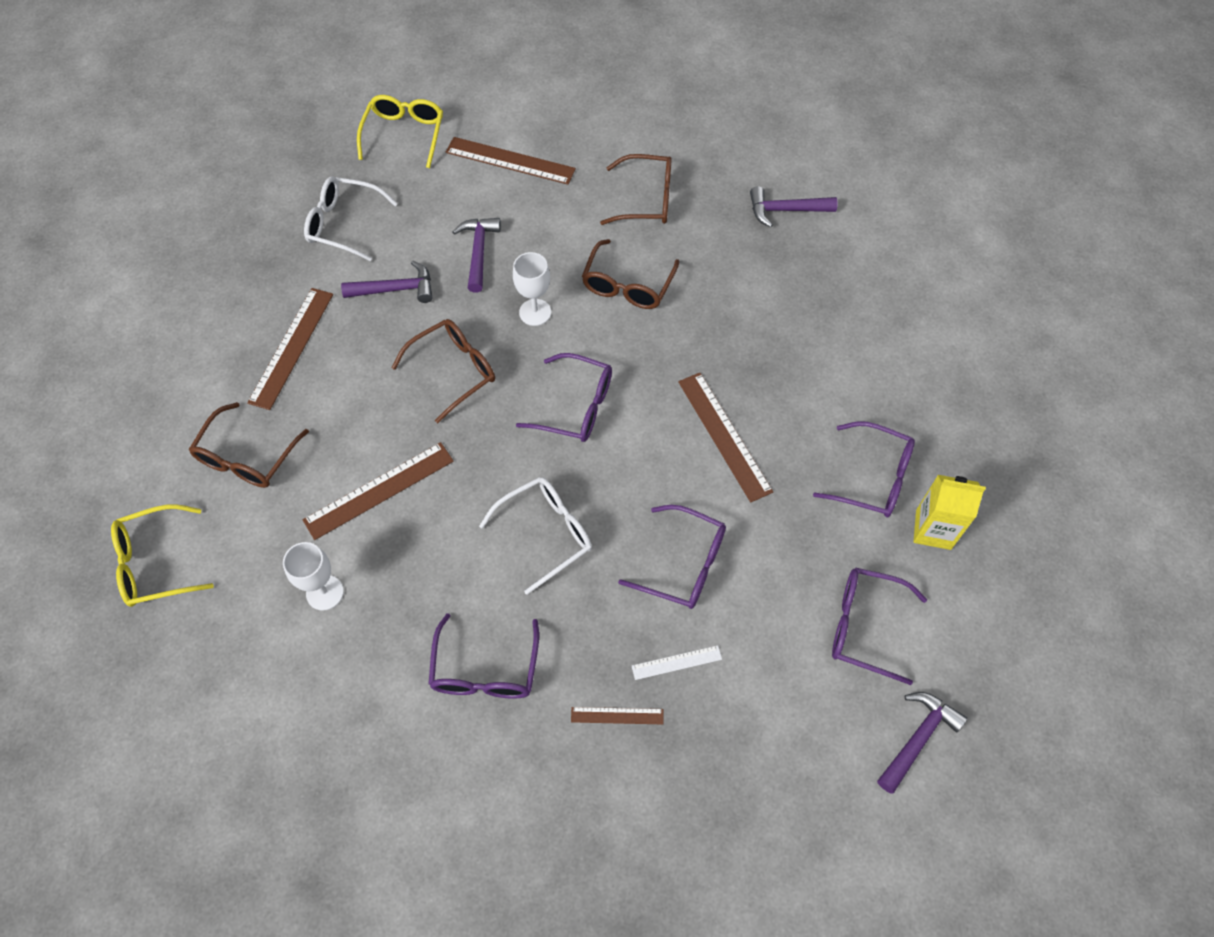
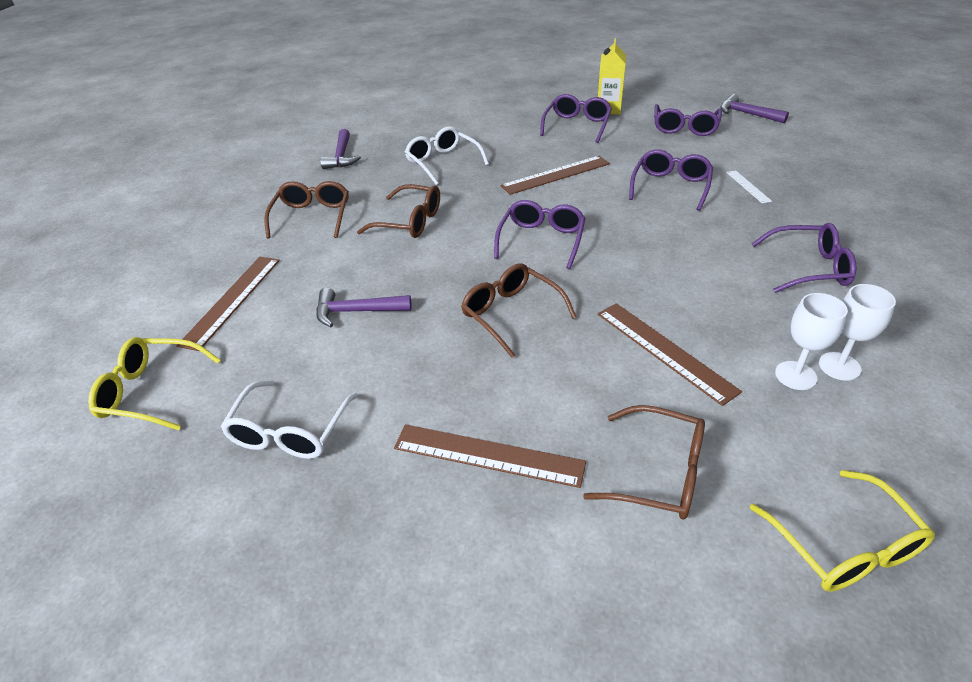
camera: 90 degrees left, 20 degrees down
purple hammer [341,261,433,303] -> none
white glasses [479,477,592,595] -> white glasses moved to [405,126,489,185]
white goblet [513,252,551,326] -> white goblet moved to [819,284,896,381]
brown ruler [571,707,663,724] -> none

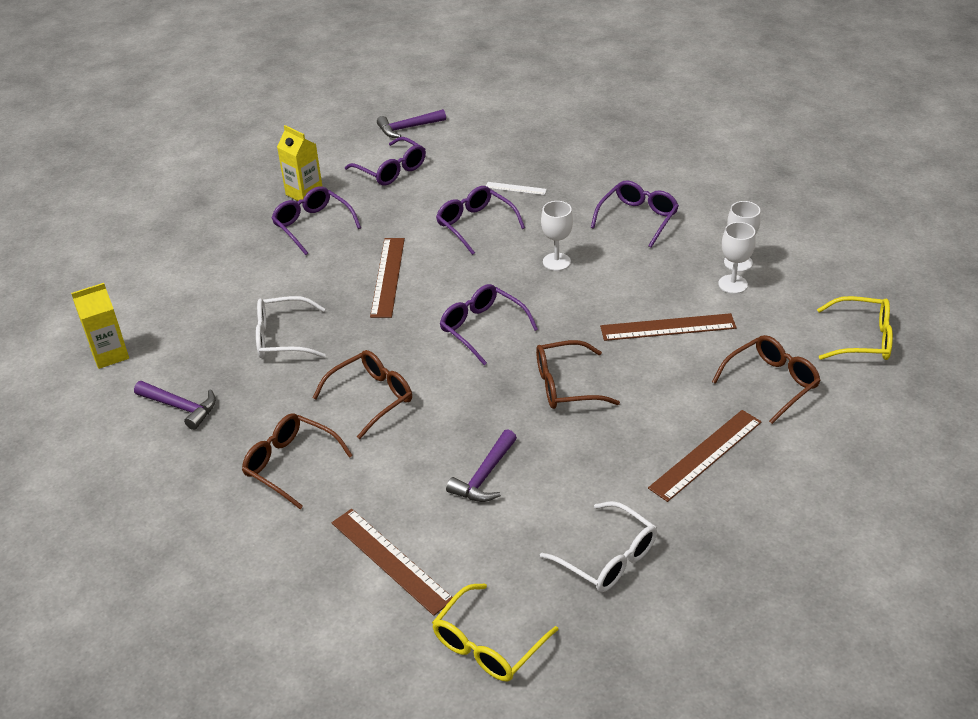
camera: 60 degrees left, 0 degrees up
none -> yellow carton [71,283,129,369]
none -> white goblet [541,201,573,271]

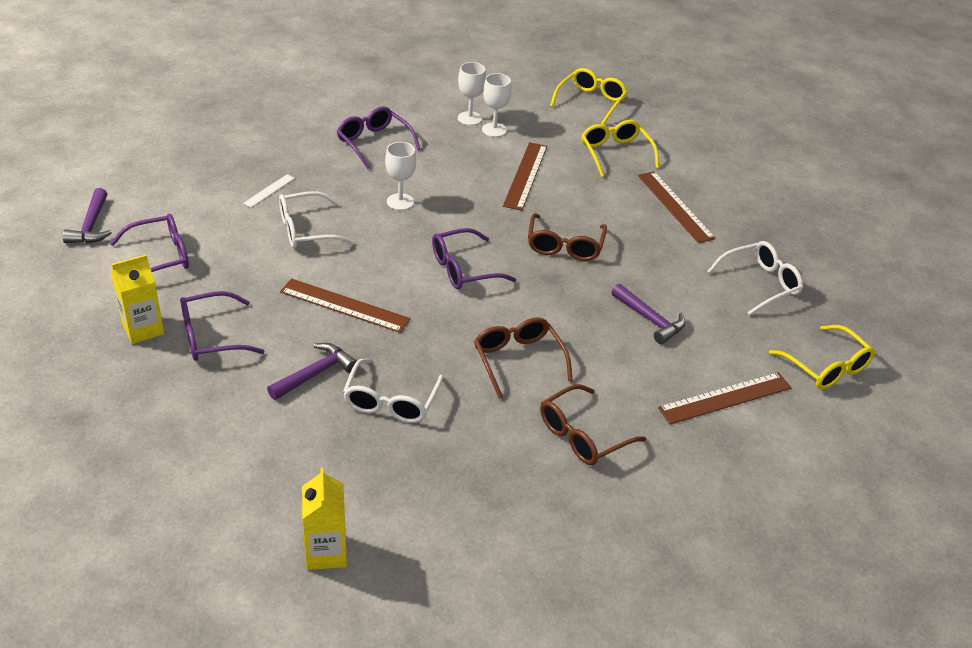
camera: 75 degrees left, 0 degrees up
purple hammer [134,381,216,430] -> purple hammer moved to [267,343,357,400]
purple glasses [436,186,525,255] -> white glasses [279,191,354,249]
brown glasses [712,335,821,424] -> yellow glasses [581,120,659,177]

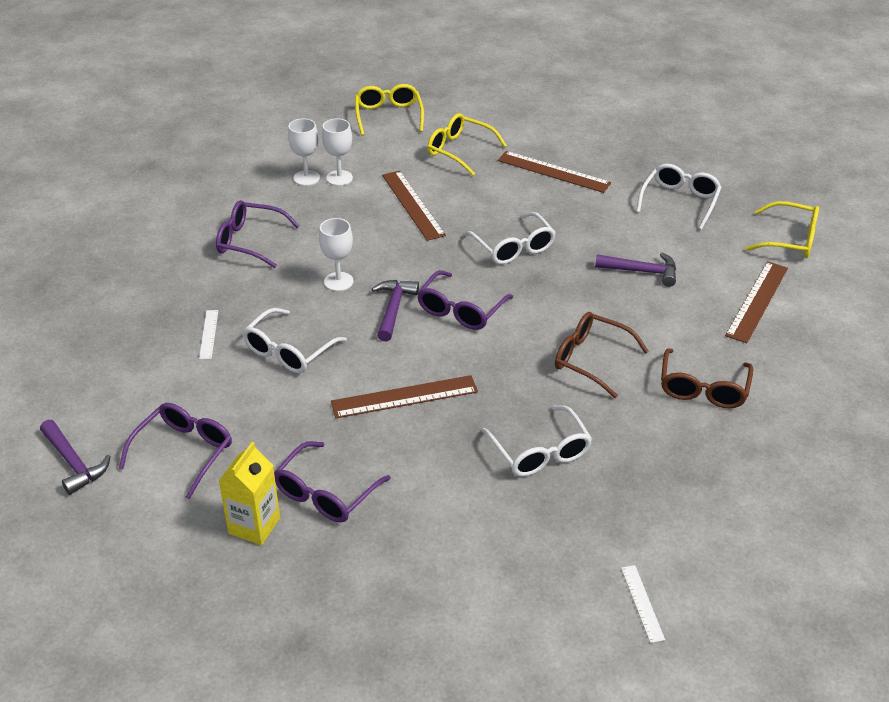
camera: 35 degrees left, 0 degrees up
purple hammer [267,343,357,400] -> purple hammer moved to [372,280,419,342]
yellow carton [302,468,347,570] -> white ruler [621,565,665,643]
brown glasses [528,213,607,261] -> white glasses [464,212,556,264]

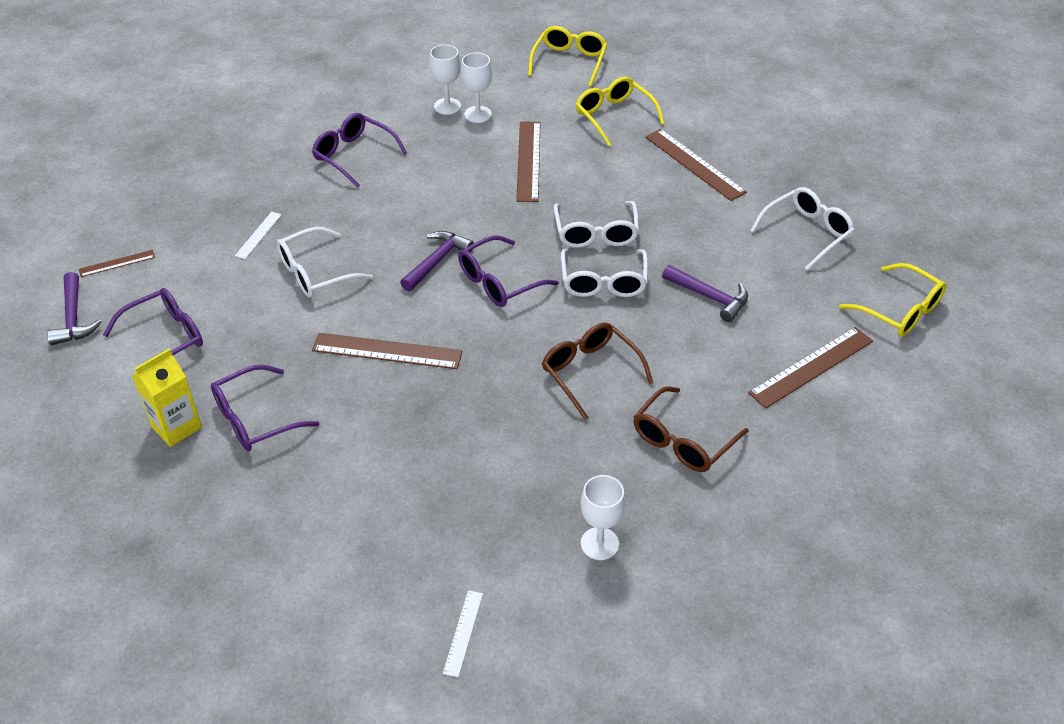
camera: 25 degrees right, 5 degrees up
white goblet [319,218,353,291] -> white goblet moved to [581,475,625,560]
white glasses [481,405,592,476] -> white glasses moved to [561,248,648,297]
none -> brown ruler [79,250,155,277]

